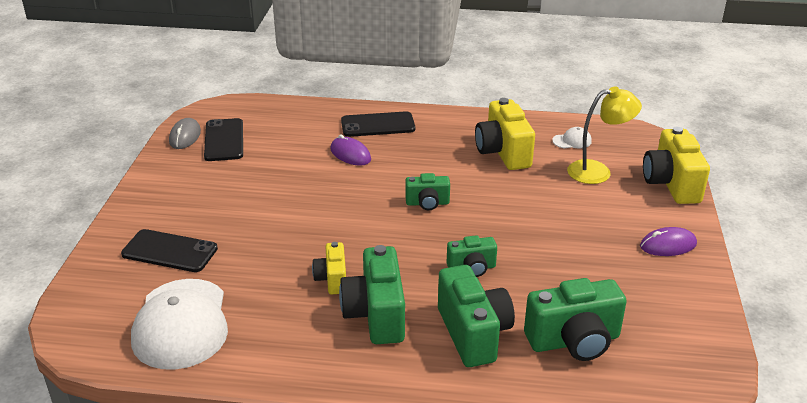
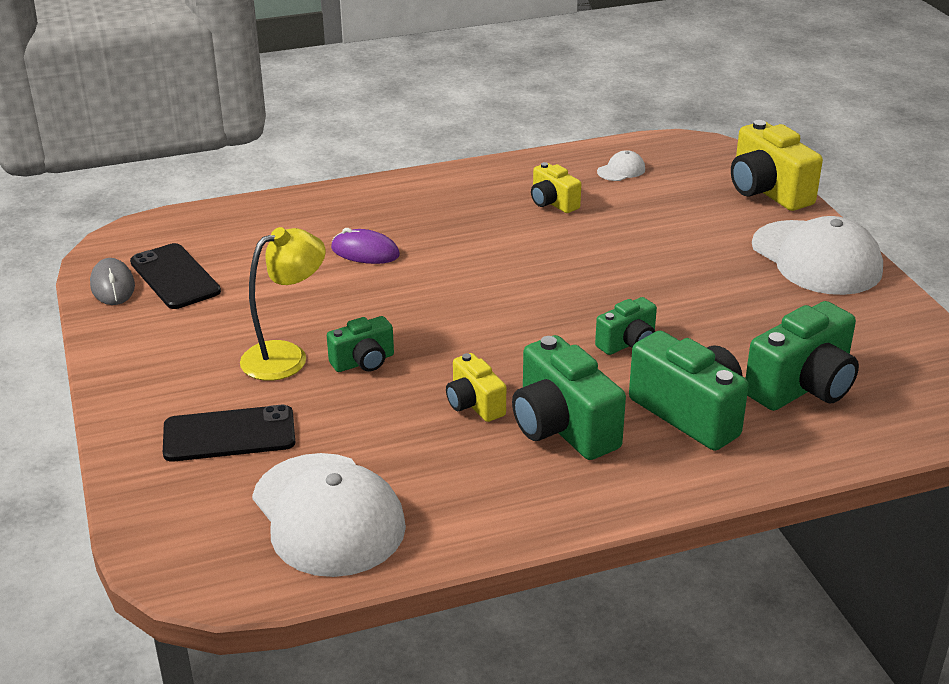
camera: 25 degrees left, 0 degrees up
black phone [341,111,415,137] -> none
green camera [405,173,450,210] -> green camera moved to [327,316,394,372]
yellow camera [475,98,535,170] -> yellow camera [531,162,581,213], size x0.57
yellow lamp [567,86,642,184] -> yellow lamp moved to [240,227,326,381]
purple mouse [640,227,697,256] -> white cap [752,216,883,295]

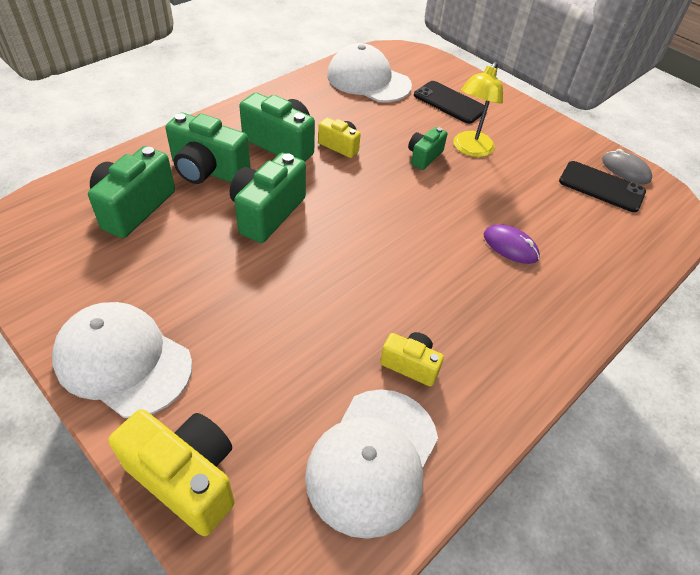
camera: 150 degrees right, 15 degrees up
black phone [163,405,295,462] -> black phone turned 75 degrees clockwise [414,81,485,124]
purple mouse [331,228,400,264] -> purple mouse turned 45 degrees clockwise [484,224,540,264]
green camera [595,297,657,355] -> green camera [230,153,306,243], size x1.76
white cap [597,150,645,181] -> white cap [305,389,438,539], size x2.43

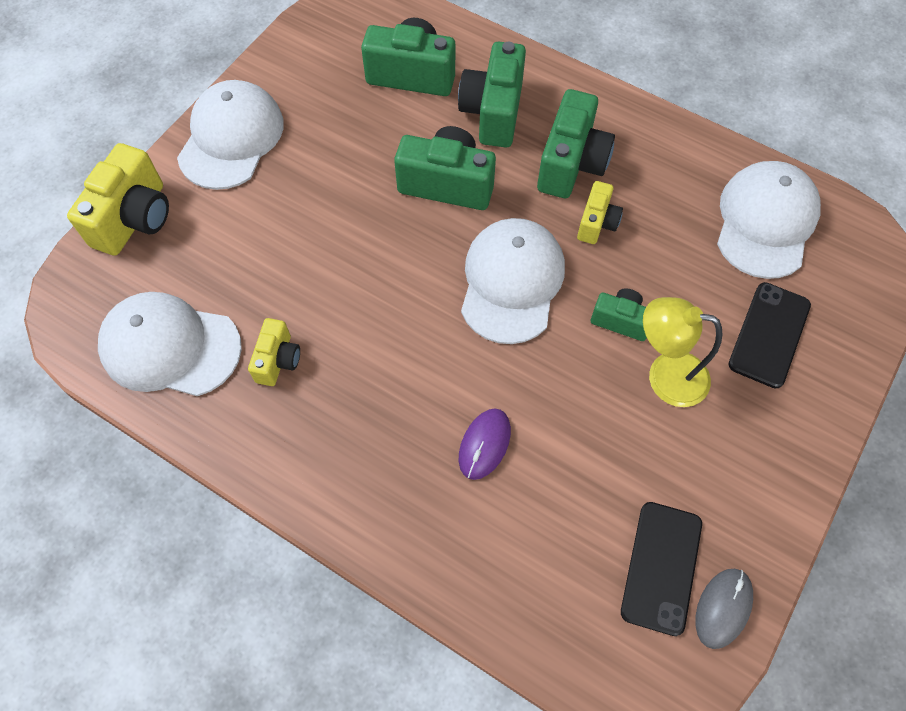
camera: 80 degrees right, 15 degrees up
none -> white cap [461,218,565,344]

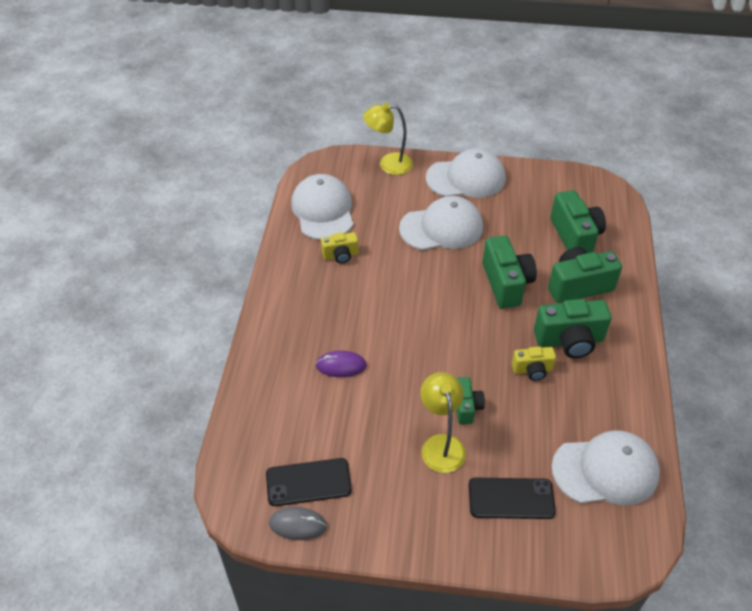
camera: 65 degrees right, 15 degrees down
yellow camera [67,143,169,256] -> yellow lamp [363,103,413,175]
white cap [461,218,565,344] -> white cap moved to [399,196,483,250]

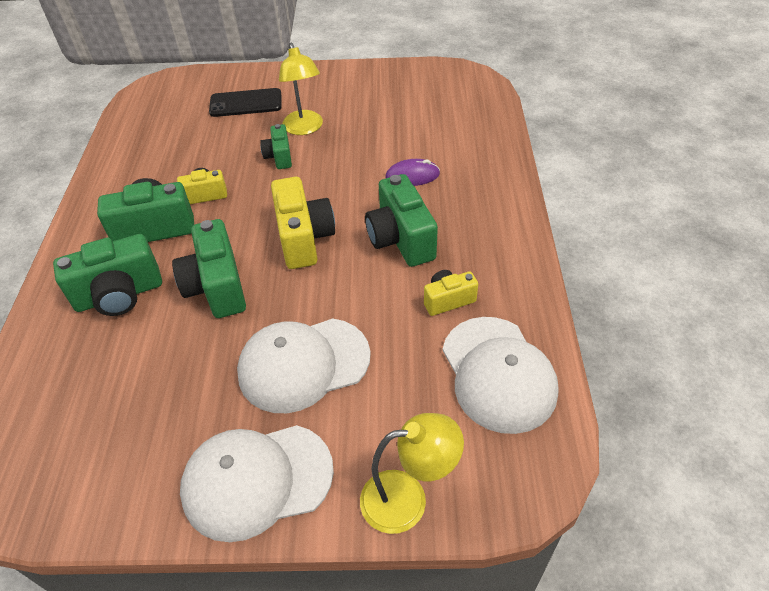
camera: 175 degrees right, 0 degrees up
black phone [266,458,352,506] -> none
grey mouse [269,507,327,540] -> none
green camera [550,190,606,253] -> green camera moved to [365,174,438,267]
white cap [552,430,660,506] -> none
none -> yellow camera [271,177,335,269]

